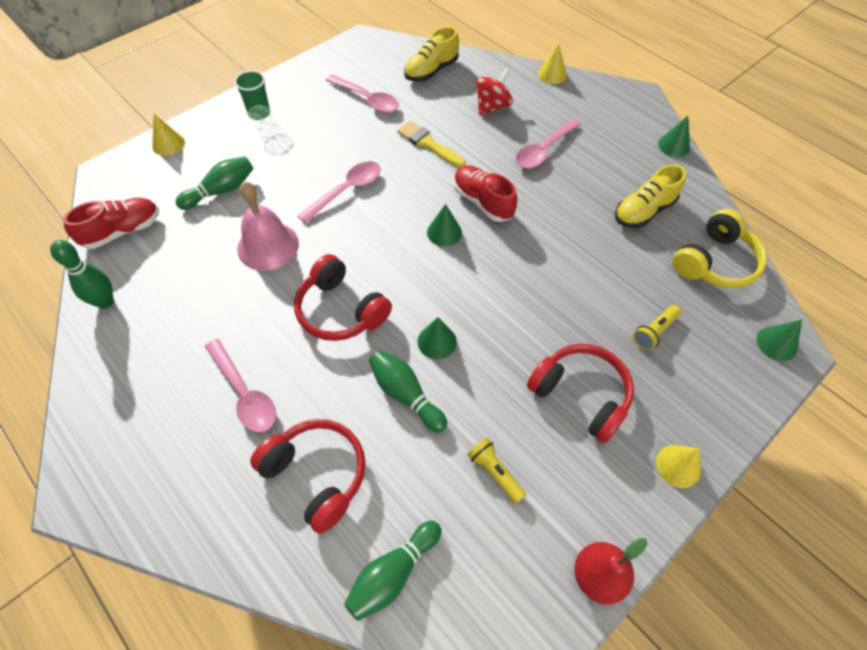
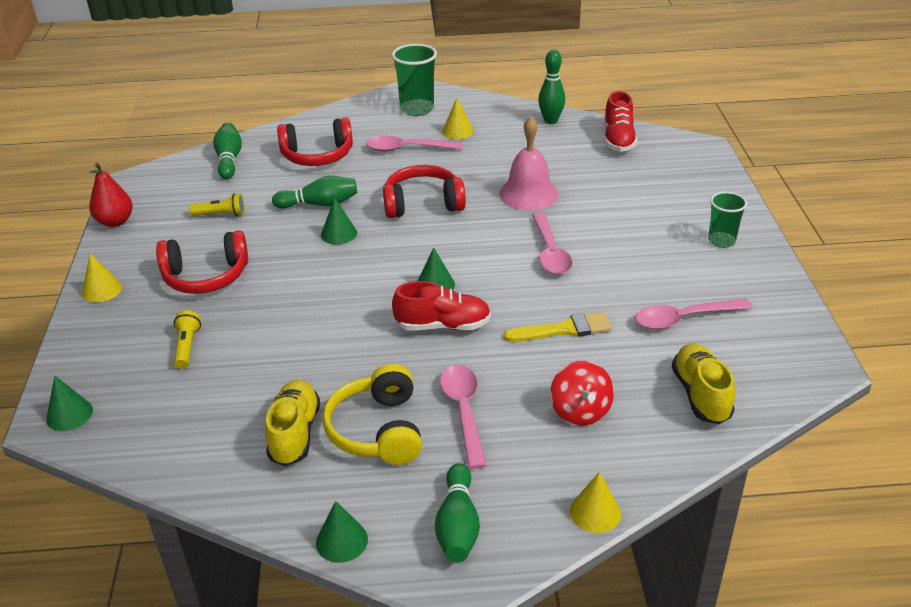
camera: 130 degrees right, 20 degrees down
yellow cone [152,114,185,156] -> yellow cone moved to [442,98,473,139]
green bowling pin [175,156,253,210] -> green bowling pin moved to [435,463,480,563]
yellow headphones [673,209,767,288] -> yellow headphones moved to [322,364,422,465]
none -> green cup [392,44,437,116]

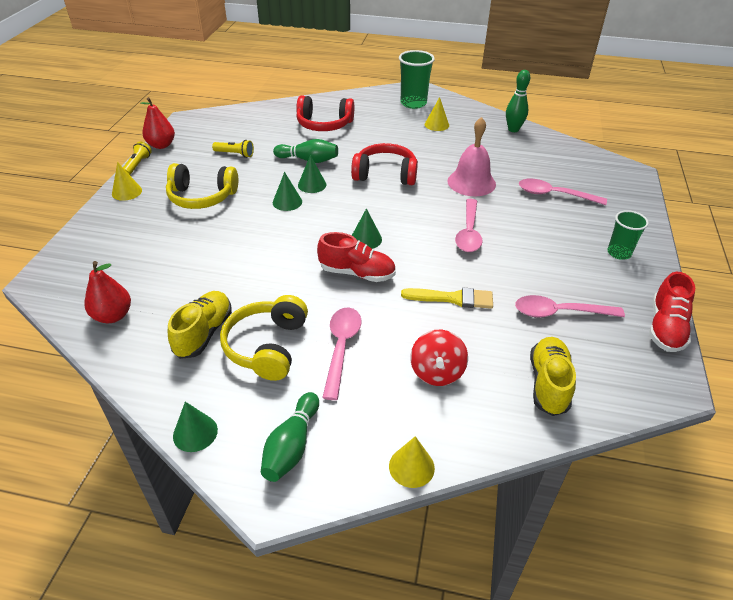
camera: 15 degrees right, 5 degrees up
green cone [46,376,93,431] -> green cone moved to [273,172,302,211]
red headphones [156,231,248,294] -> yellow headphones [166,163,238,209]
yellow flashlight [174,310,201,368] -> yellow flashlight moved to [123,141,151,175]
green bowling pin [213,123,242,180] -> none
pink spoon [366,136,463,152] -> pink spoon moved to [519,179,607,205]
red shoe [604,91,637,152] -> red shoe moved to [649,272,695,352]
none -> red pear [84,261,131,323]

